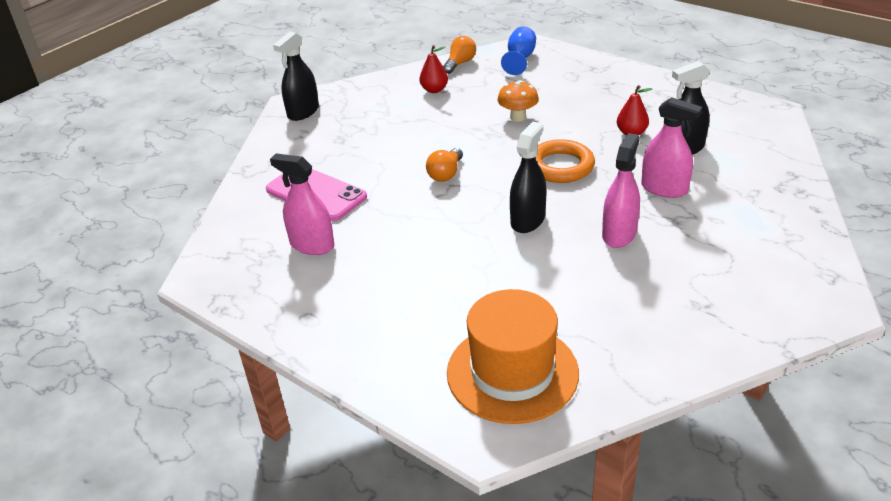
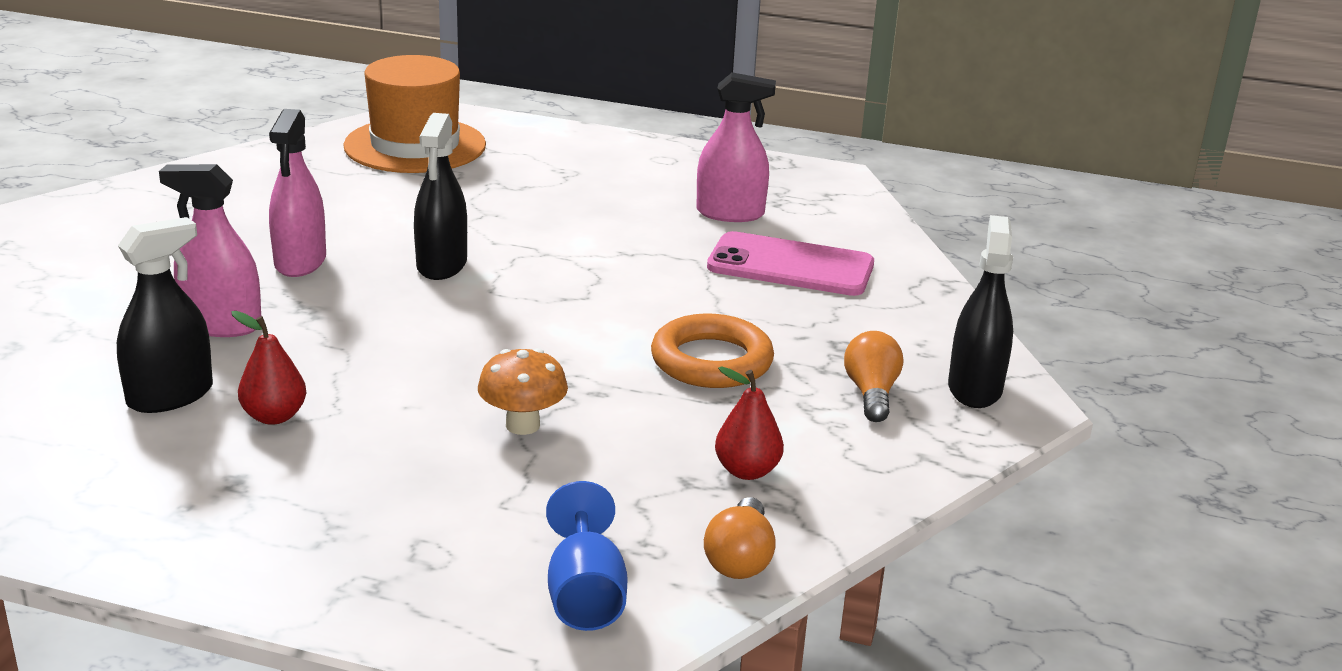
camera: 155 degrees right, 10 degrees down
orange light bulb [426,148,463,182] -> orange light bulb moved to [844,331,903,422]
orange ring [535,139,595,183] -> orange ring moved to [651,313,774,388]

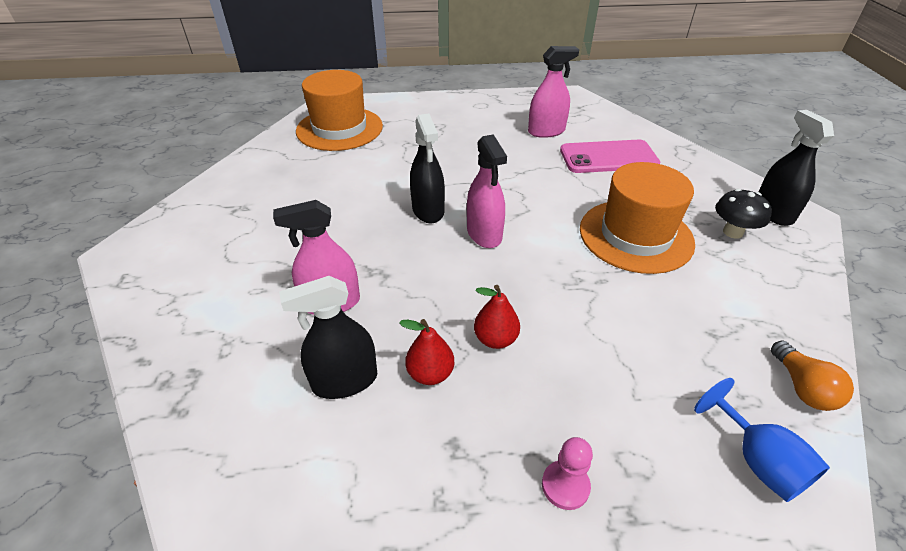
camera: 20 degrees left, 15 degrees up
black spray bottle [117,217,213,413] -> black spray bottle turned 135 degrees counterclockwise [279,276,377,399]
pink spray bottle [269,109,326,277] -> pink spray bottle moved to [467,134,507,248]
orange mushroom [478,348,568,435] -> none
orange ring [651,313,774,388] -> orange hat [580,162,695,274]
red pear [715,367,784,480] -> red pear moved to [474,285,520,349]
orange light bulb [844,331,903,422] -> black mushroom [715,189,772,239]
none -> pink pawn [542,437,593,510]

